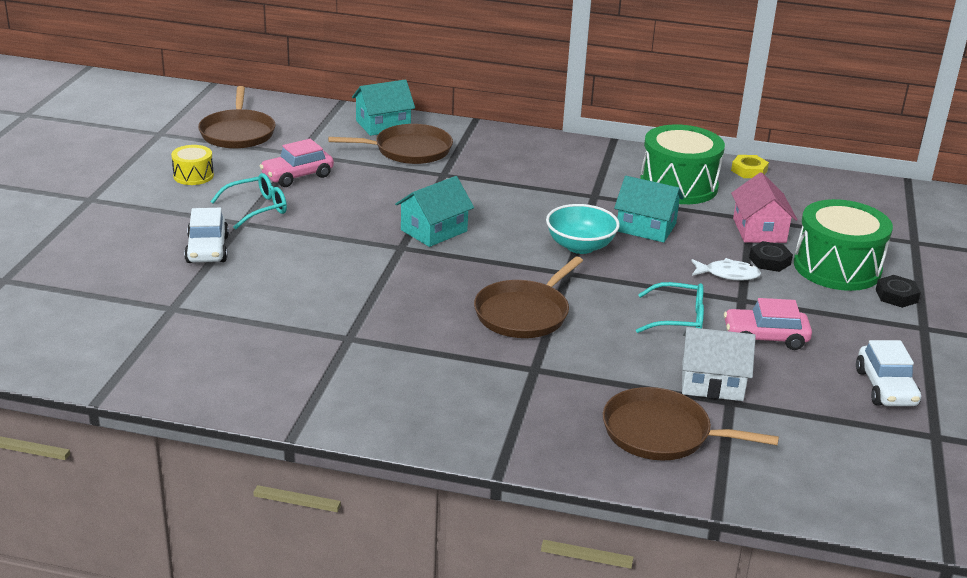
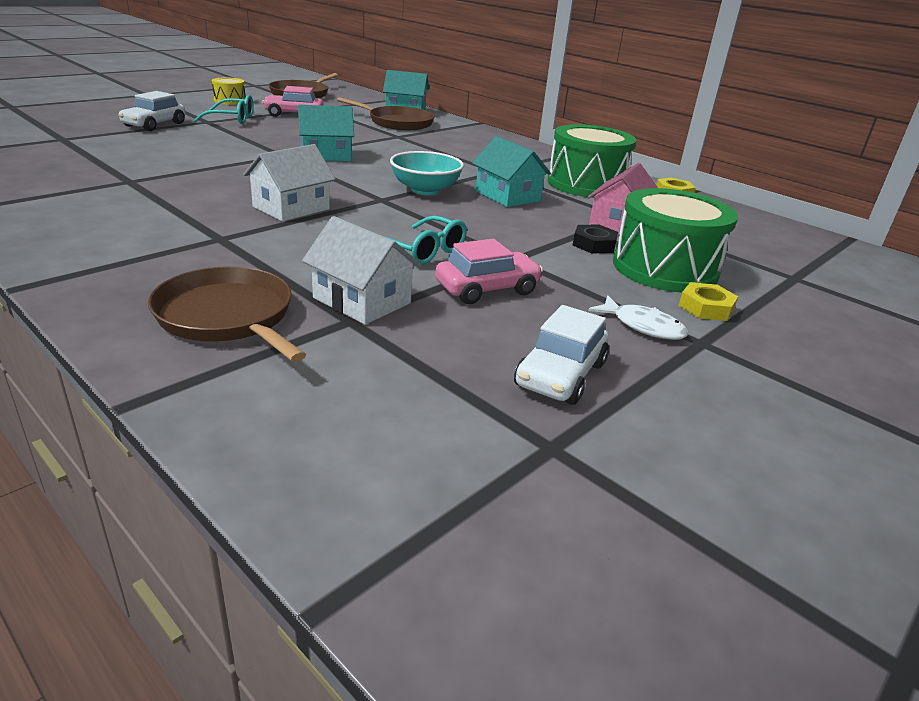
camera: 30 degrees right, 0 degrees up
brown pan [474,256,583,338] -> white house [243,144,335,222]
white fish [692,258,761,281] -> white fish moved to [588,296,688,340]
pink car [724,298,812,350] -> pink car turned 120 degrees clockwise [435,239,543,304]
black nut [876,275,921,308] -> yellow nut [678,282,738,321]

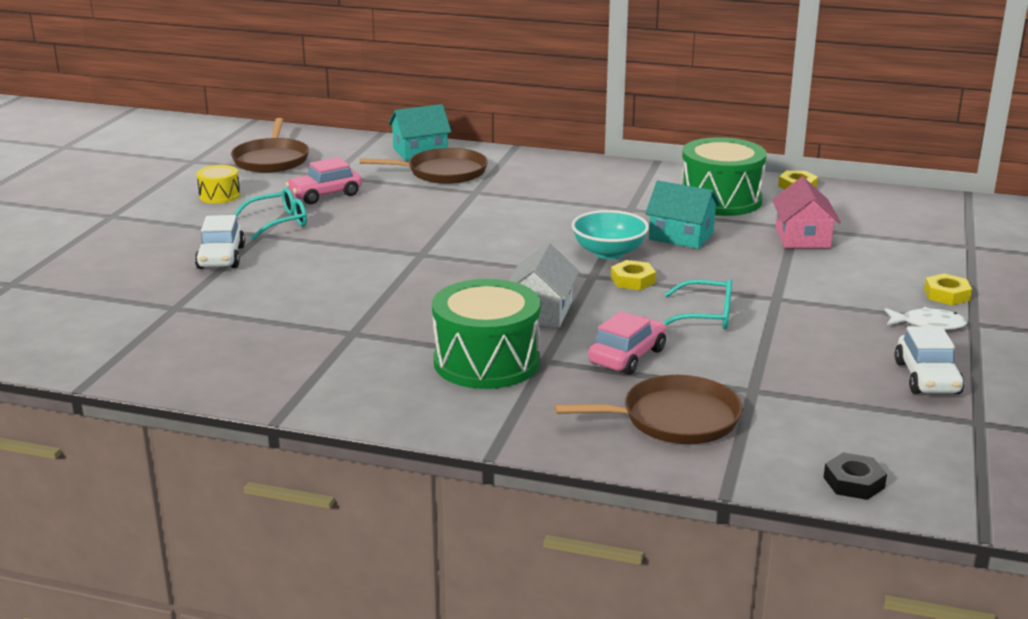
camera: 25 degrees left, 5 degrees down
brown pan [148,266,306,362] -> brown pan turned 150 degrees clockwise [555,375,743,444]
turquoise house [298,105,354,161] -> none
white house [302,216,421,325] -> none
pink car [435,239,543,304] -> pink car moved to [588,311,666,375]
black nut [573,224,618,254] -> black nut moved to [823,453,887,500]
green drum [613,188,738,292] -> green drum moved to [432,279,540,389]
none -> yellow nut [611,260,656,290]

